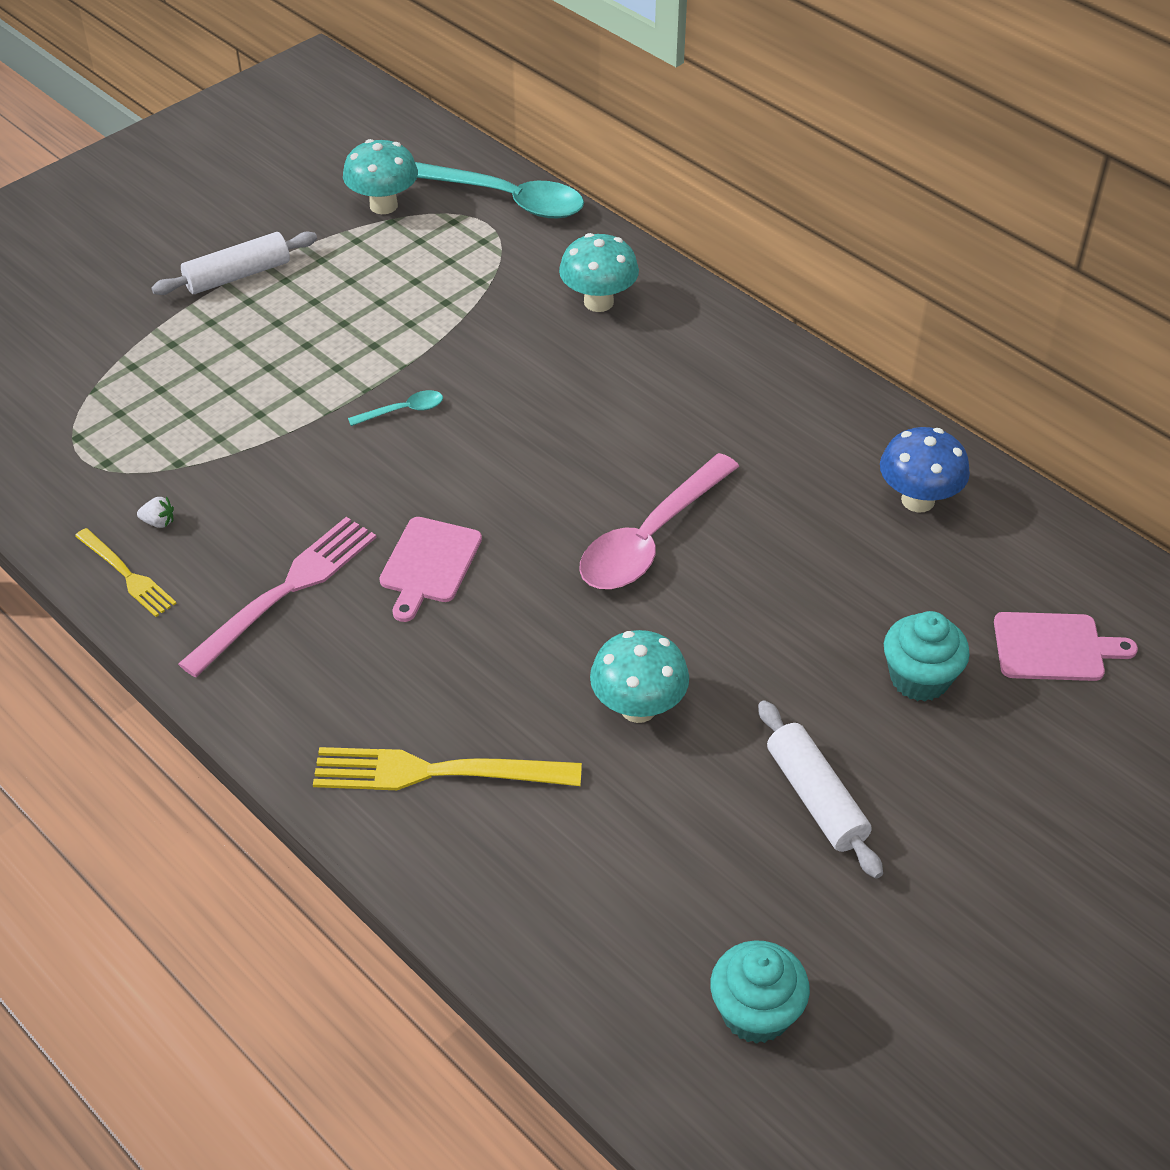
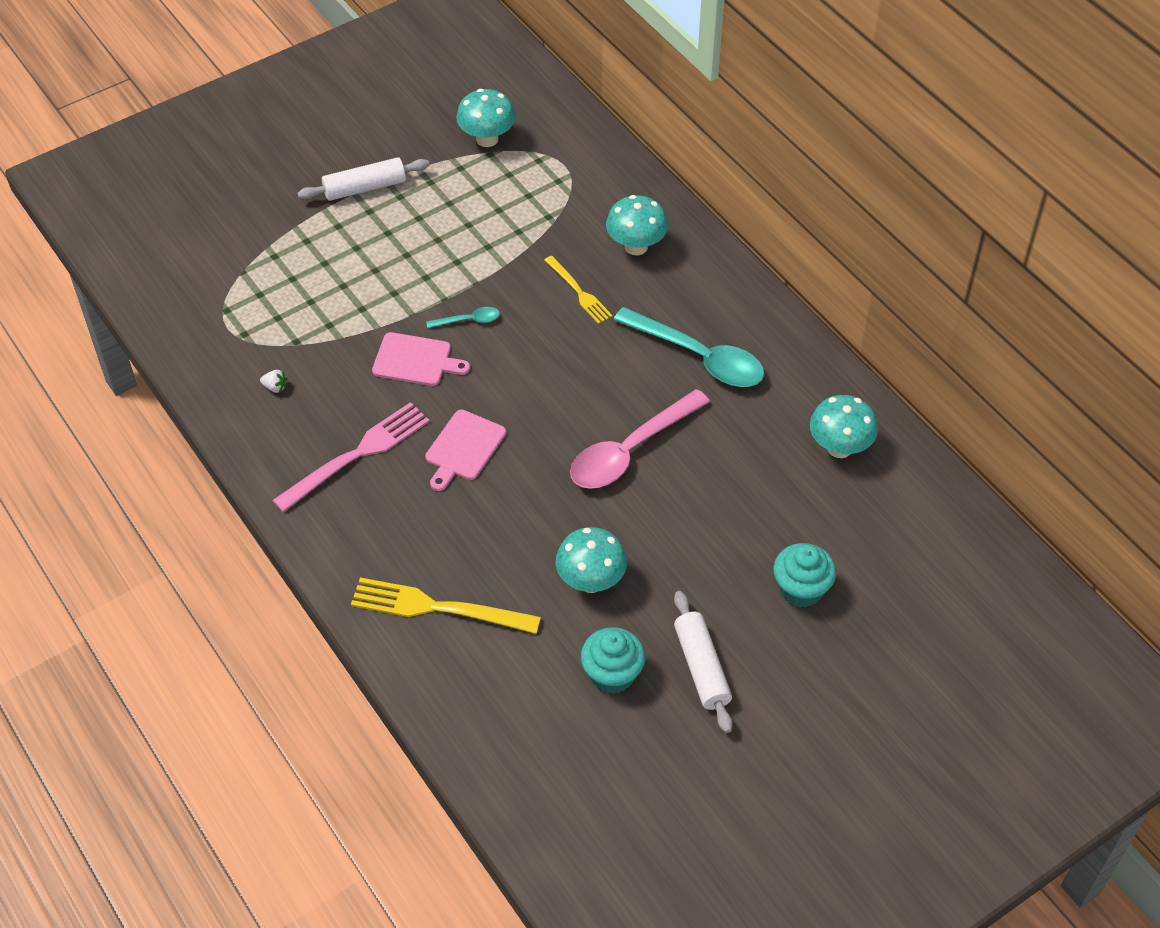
camera: 10 degrees right, 5 degrees up
yellow fork [75,528,177,617] -> yellow fork moved to [544,256,613,324]
turquoise spoon [415,162,584,218] -> turquoise spoon moved to [613,307,765,387]
turquoise cupcake [710,940,810,1044] -> turquoise cupcake moved to [581,627,645,694]
blue mushroom [880,427,970,512] -> turquoise mushroom [810,395,878,458]
pink cutting board [994,612,1138,681] -> pink cutting board moved to [372,332,470,386]

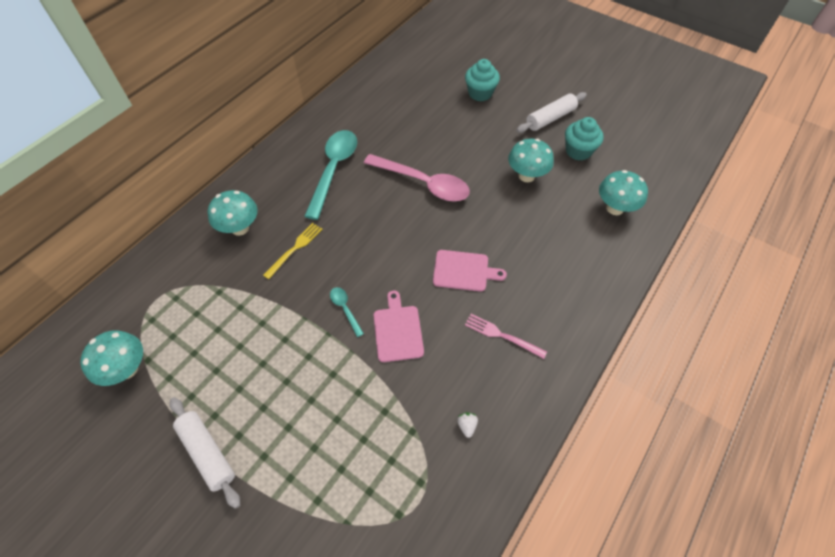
camera: 110 degrees left, 5 degrees up
pink fork [272,402,430,512] -> pink fork [465,314,547,359], size x0.60
yellow fork [351,577,541,634] -> none
turquoise mushroom [810,395,878,458] -> turquoise mushroom moved to [599,170,648,215]

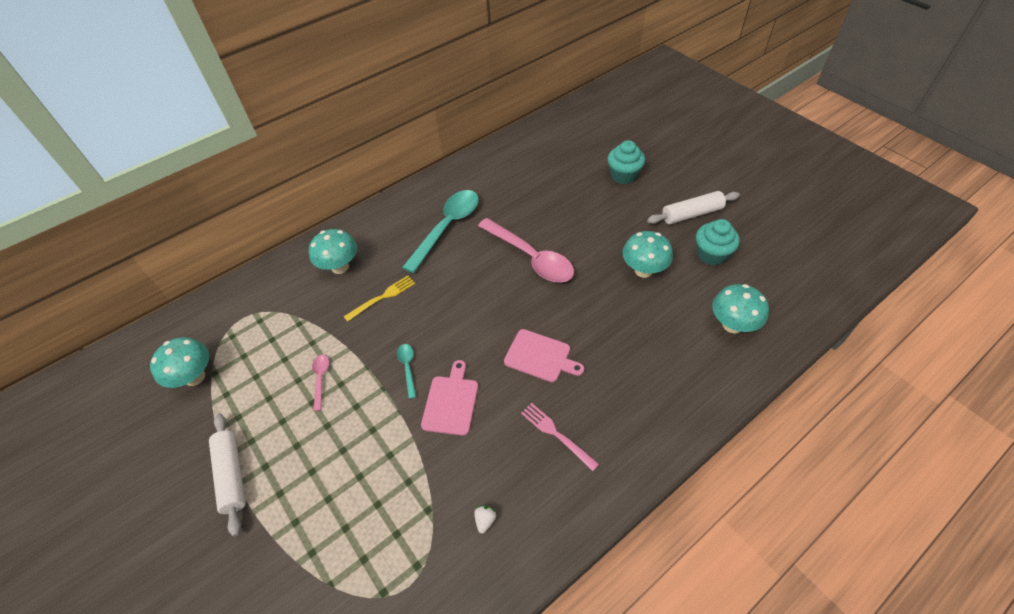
camera: 20 degrees right, 5 degrees down
none -> pink spoon [312,354,329,411]

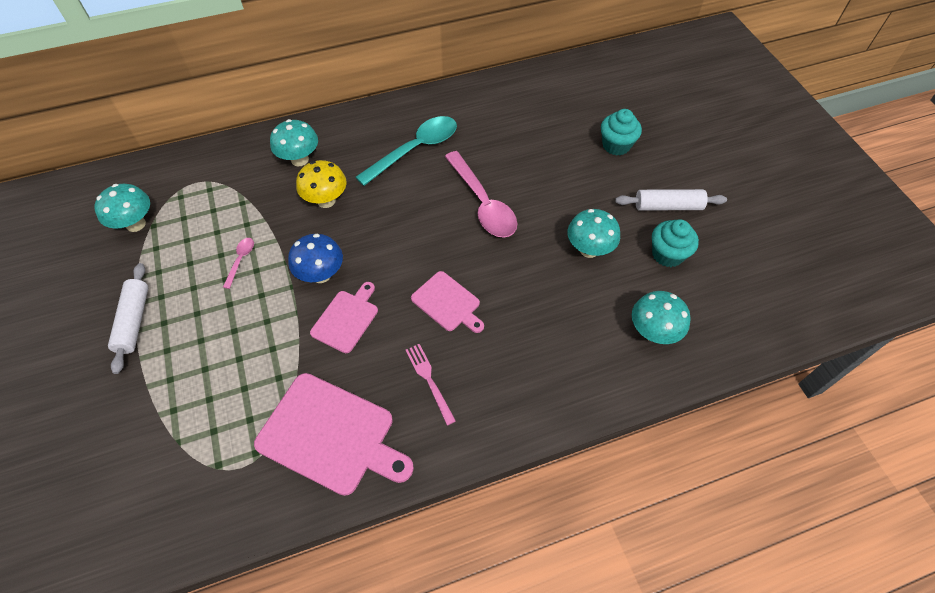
camera: 15 degrees right, 5 degrees up
yellow fork [344,276,415,322] -> yellow mushroom [296,160,346,208]
turquoise spoon [397,344,416,399] -> blue mushroom [288,234,343,283]
white strawberry [474,505,496,533] -> pink cutting board [254,373,414,496]

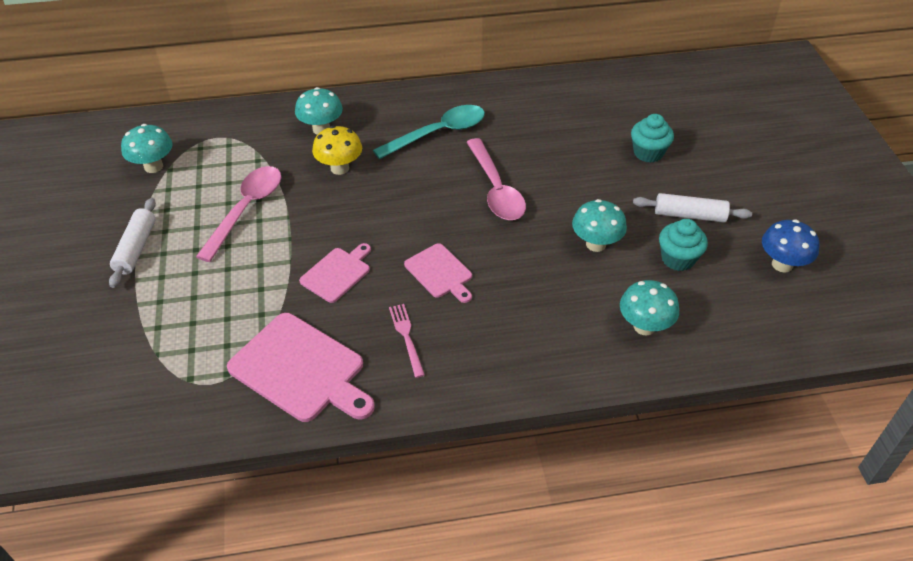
camera: 10 degrees right, 10 degrees down
pink spoon [223,238,254,289] -> pink spoon [196,166,281,262], size x2.24
blue mushroom [288,234,343,283] -> blue mushroom moved to [762,220,820,273]

